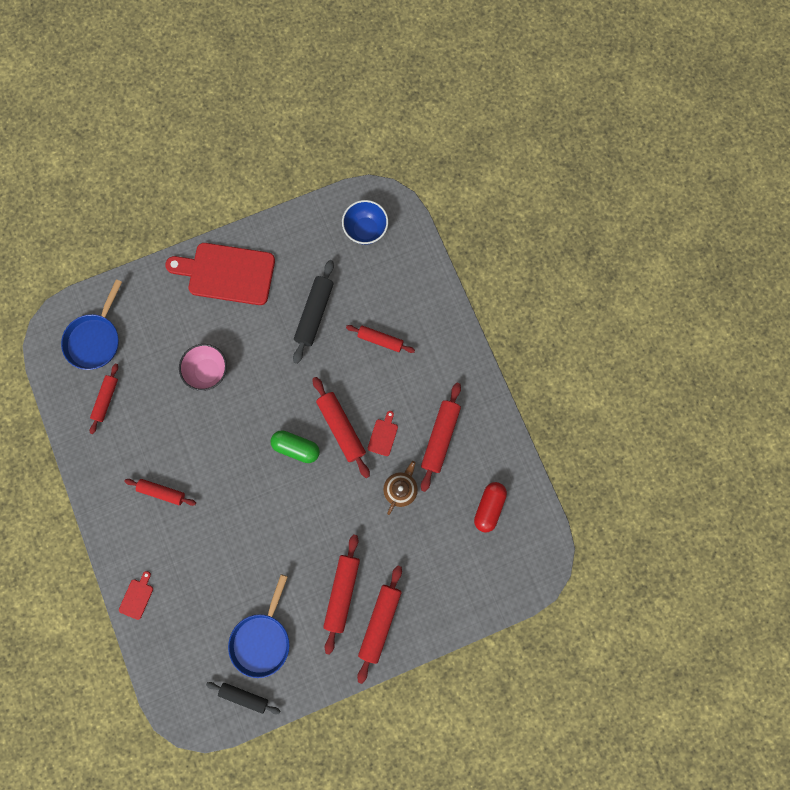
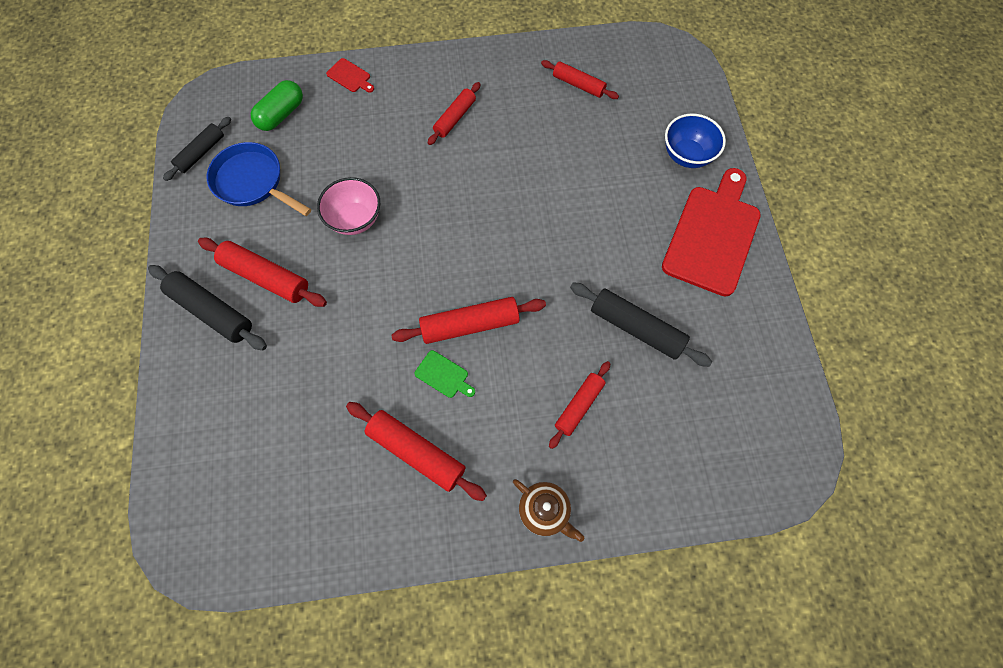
camera: 105 degrees right, 10 degrees down
blue pan [61,279,122,370] -> none
pink bowl [179,344,227,391] -> pink bowl moved to [317,177,380,235]
green capsule [271,430,320,463] -> green capsule moved to [251,80,303,131]
blue bowl [342,200,388,245] -> blue bowl moved to [665,113,726,168]
red rolling pin [357,565,402,684] -> black rolling pin [148,265,267,350]
red cutting board [368,411,398,456] -> green cutting board [415,350,475,398]
brown teapot [383,461,418,515] -> brown teapot moved to [513,479,584,542]
red capsule [474,482,507,533] -> none

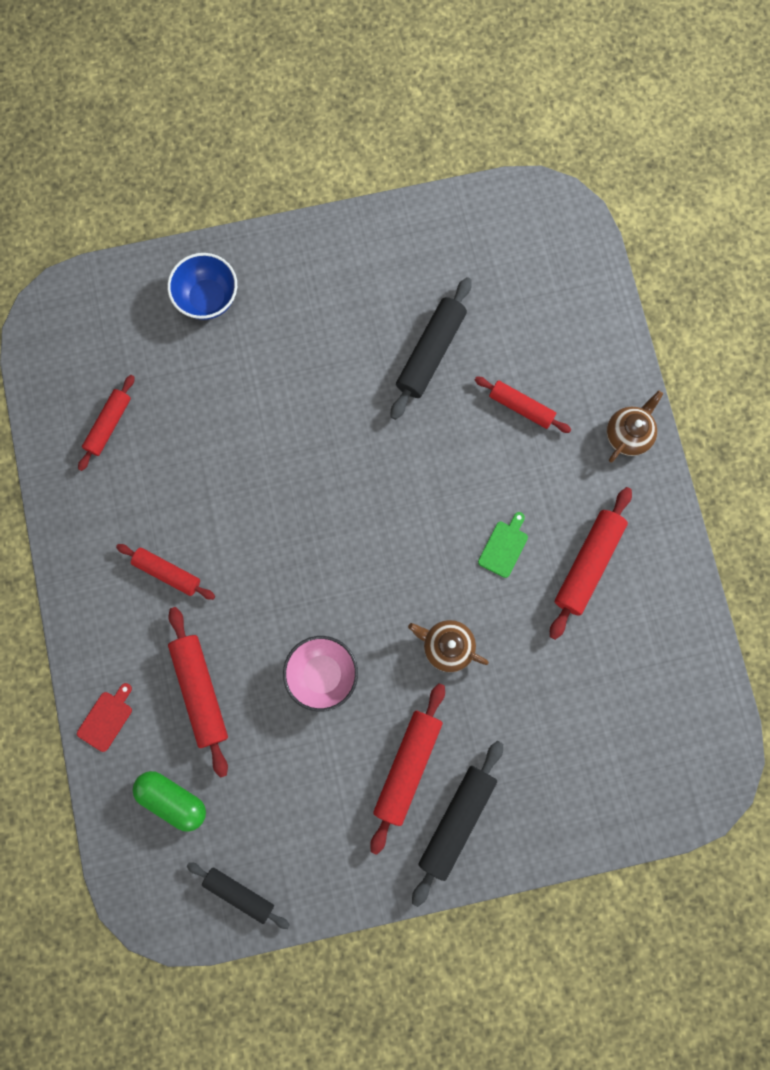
camera: 95 degrees left, 10 degrees up
blue pan [207,142,311,216] -> none
red rolling pin [391,297,546,344] -> red rolling pin moved to [168,607,228,778]
red cutting board [662,168,761,297] -> none
none -> brown teapot [408,620,489,672]

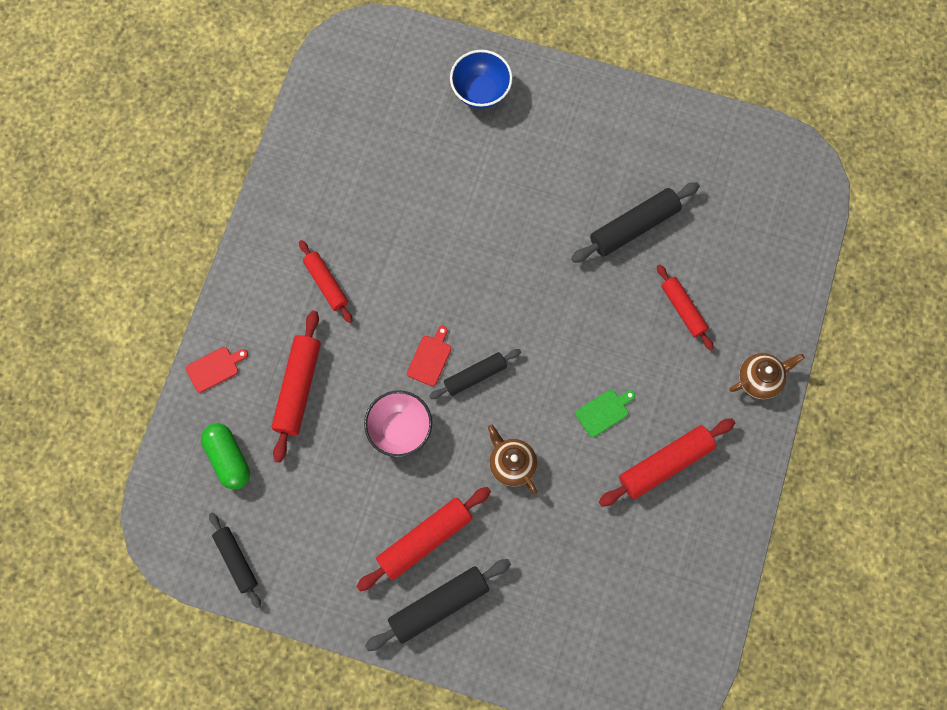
camera: 30 degrees right, 5 degrees down
red rolling pin [78,375,134,471] -> none
none -> red cutting board [407,326,451,386]
none -> black rolling pin [429,349,521,399]

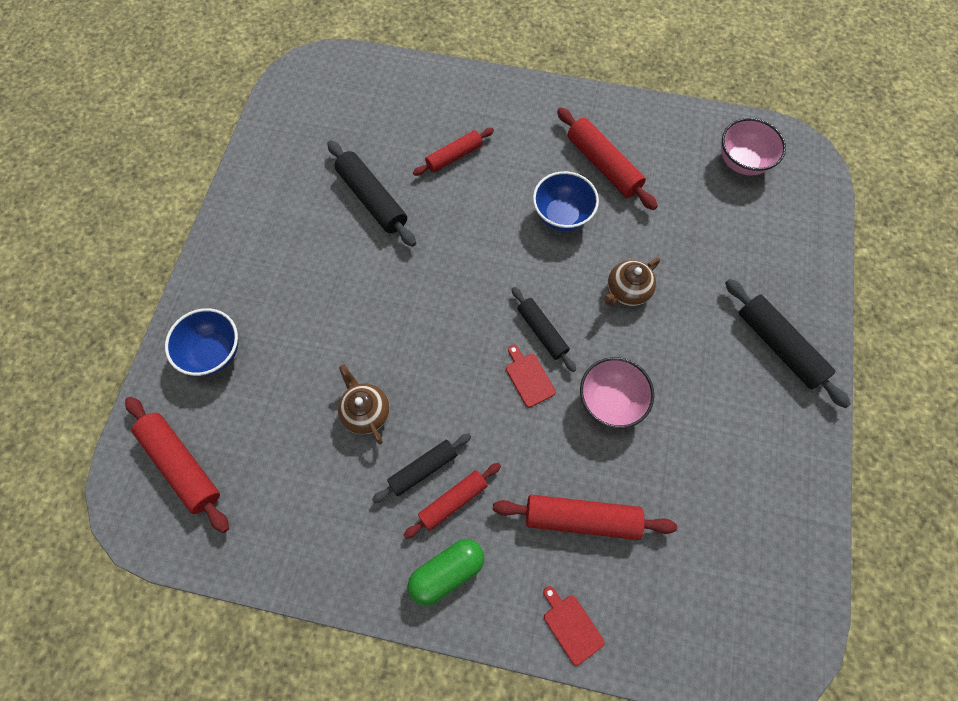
camera: 95 degrees left, 5 degrees down
green capsule [201,423,250,490] -> green capsule moved to [407,539,484,606]
black rolling pin [209,512,261,608] -> black rolling pin moved to [372,433,471,503]
red rolling pin [356,487,491,591] -> red rolling pin moved to [125,397,229,533]
red cutting board [407,326,451,386] -> red cutting board turned 45 degrees clockwise [506,345,556,408]
green cutting board [576,389,635,437] -> blue bowl [533,171,599,231]
brown teapot [729,353,805,399] -> brown teapot moved to [338,364,390,445]
none -> pink bowl [721,118,786,175]

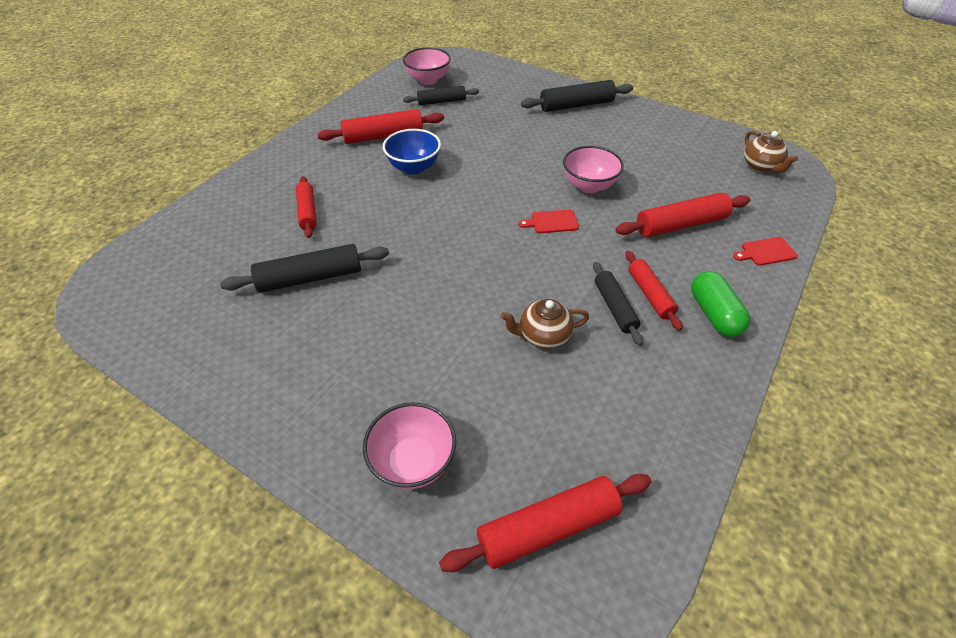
camera: 70 degrees left, 20 degrees down
blue bowl [165,308,238,376] -> pink bowl [363,402,456,489]
red rolling pin [493,495,677,540] -> red rolling pin turned 45 degrees clockwise [616,193,750,237]
black rolling pin [512,287,576,372] -> black rolling pin moved to [403,86,479,105]
brown teapot [604,258,660,306] -> brown teapot moved to [744,130,798,173]

